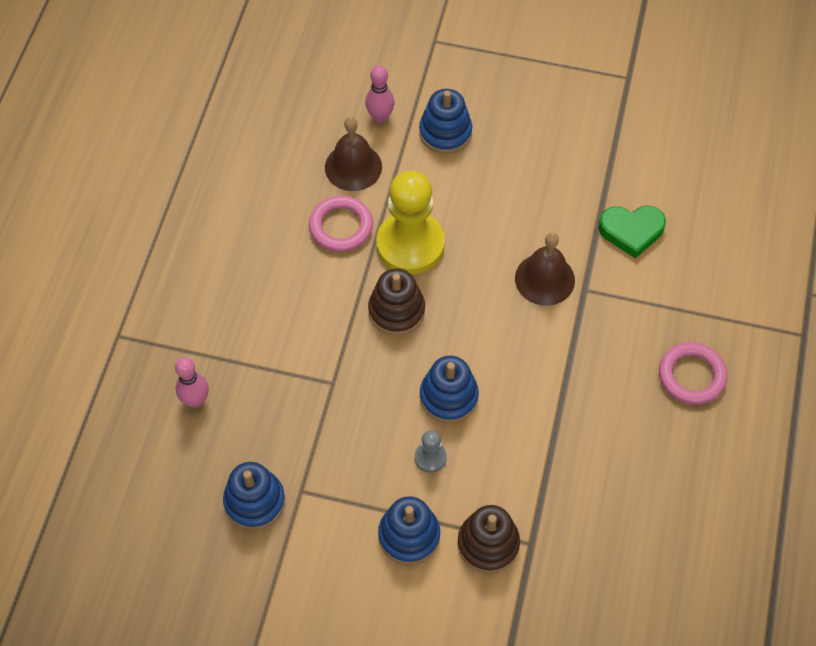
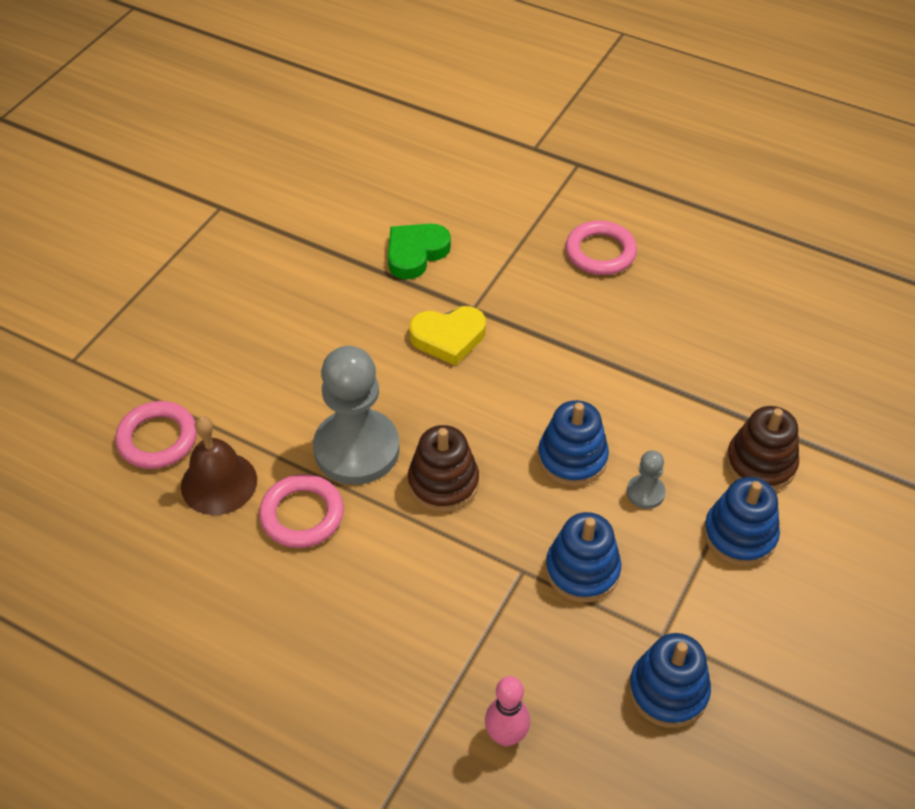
camera: 75 degrees left, 10 degrees down
pink bowling pin [365,65,394,123] -> pink ring [115,401,197,469]
yellow pawn [376,171,445,274] -> grey pawn [313,346,400,485]
blue stacking toy [419,89,472,154] -> blue stacking toy moved to [546,512,621,603]
brown bell [515,232,575,306] -> yellow heart [409,306,486,366]
green heart [599,205,666,259] -> green heart turned 150 degrees counterclockwise [388,224,451,280]

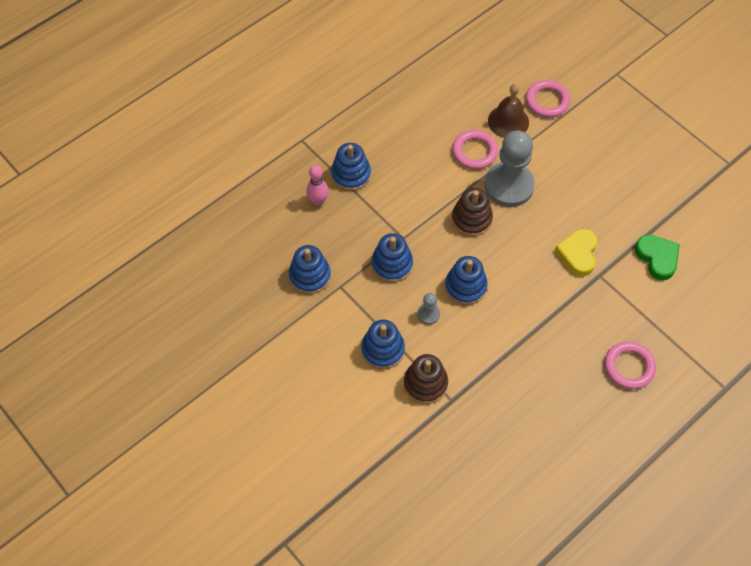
camera: 110 degrees right, 10 degrees up
none -> blue stacking toy [331,143,371,191]

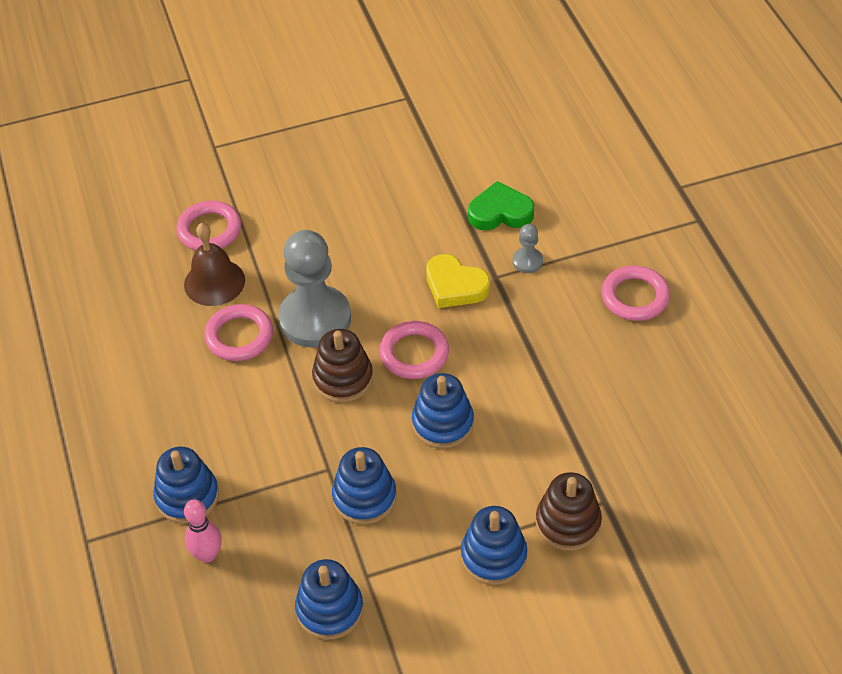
camera: 65 degrees left, 10 degrees down
grey pawn [417,293,440,325] -> grey pawn moved to [513,224,543,273]
none -> pink ring [379,321,449,379]

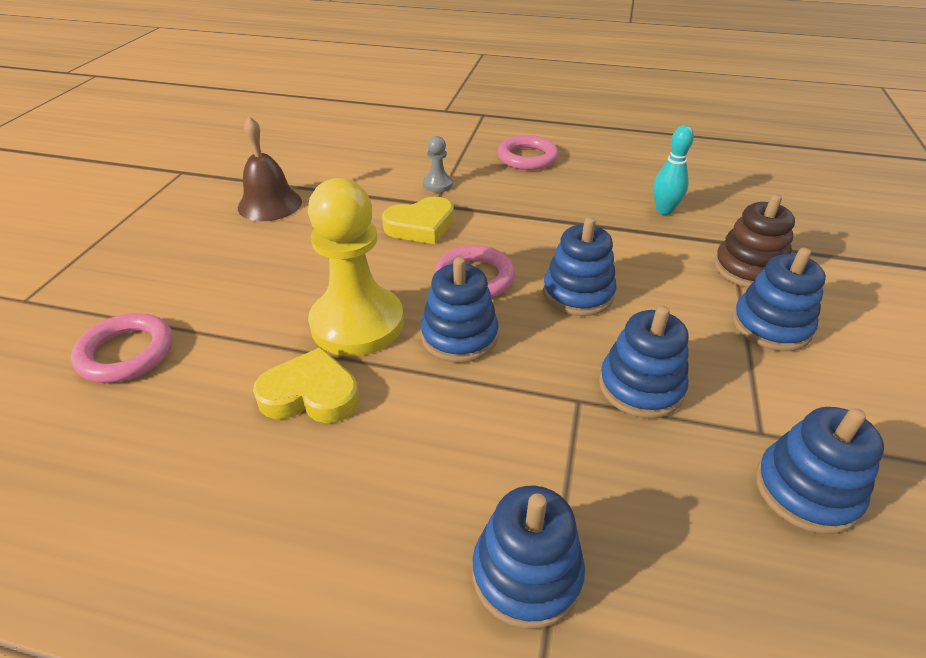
camera: 60 degrees left, 10 degrees down
brown bell [184,223,245,306] -> brown bell moved to [238,116,302,221]
pink bowling pin [184,499,222,563] -> none
pink ring [204,304,273,361] -> yellow heart [253,347,359,423]
grey pawn [278,230,351,347] -> yellow pawn [308,178,404,356]
brown stacking toy [312,329,373,403] -> blue stacking toy [421,257,499,363]
green heart [468,181,534,230] -> none
none -> turquoise bowling pin [653,126,694,215]

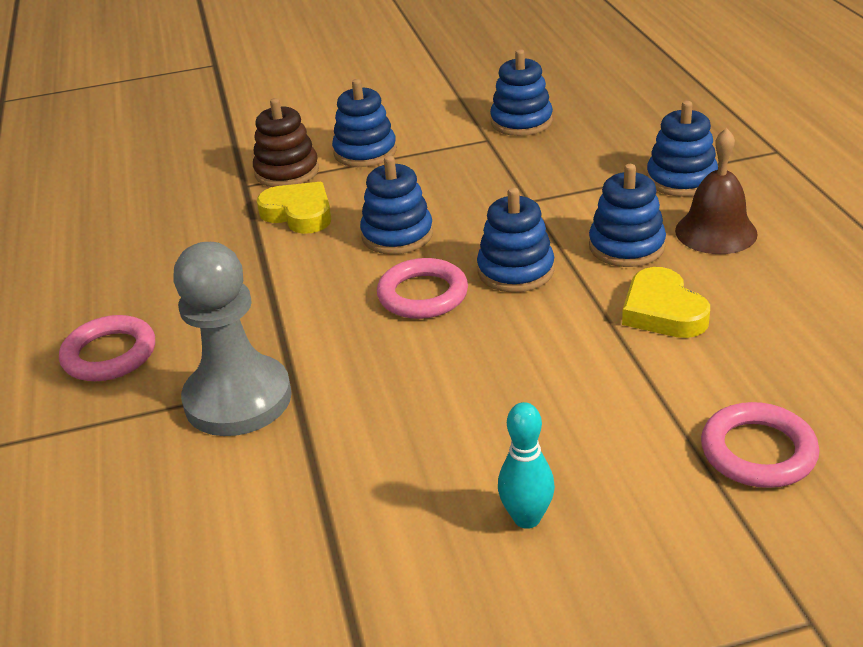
camera: 115 degrees left, 5 degrees down
brown bell [238,116,302,221] -> brown bell moved to [675,128,758,254]
yellow pawn [308,178,404,356] -> none
yellow heart [382,196,454,244] -> yellow heart moved to [256,182,331,234]
grey pawn [423,136,453,193] -> grey pawn [173,242,292,436], size x2.31
blue stacking toy [599,306,689,418] -> blue stacking toy moved to [589,164,666,267]
turquoise bowling pin [653,126,694,215] -> turquoise bowling pin moved to [498,402,555,529]

